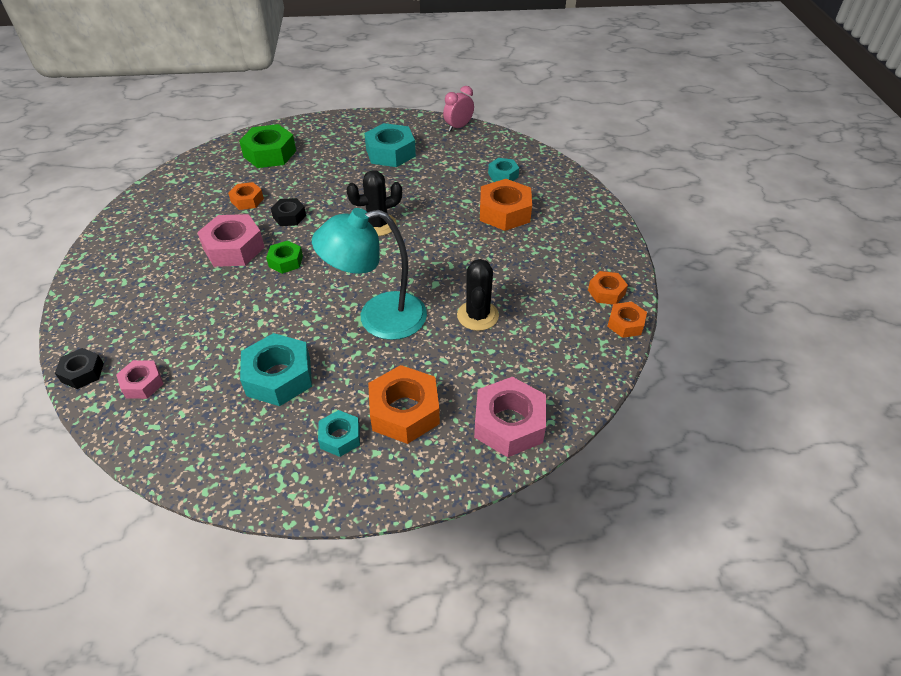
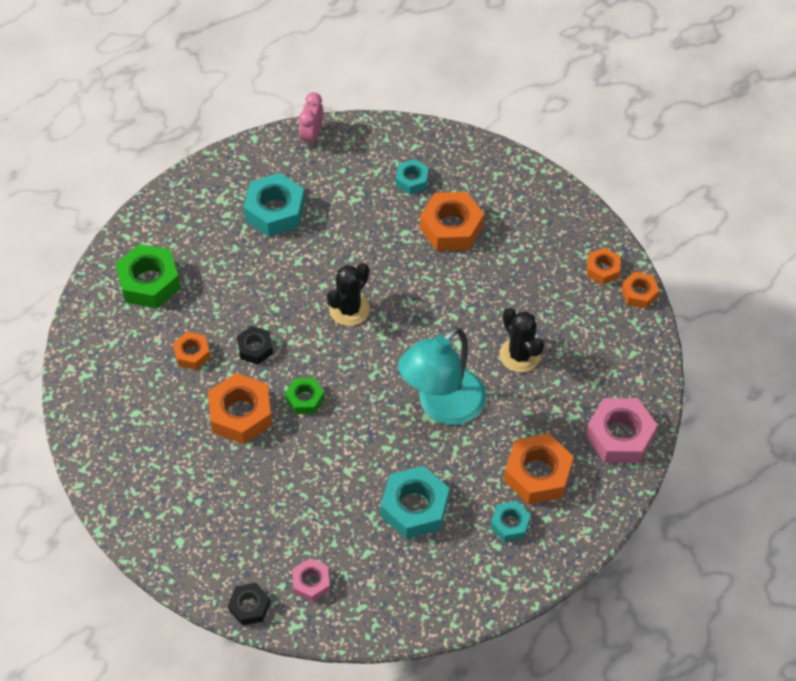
camera: 35 degrees left, 10 degrees up
pink nut [197,214,265,267] -> orange nut [208,373,272,444]

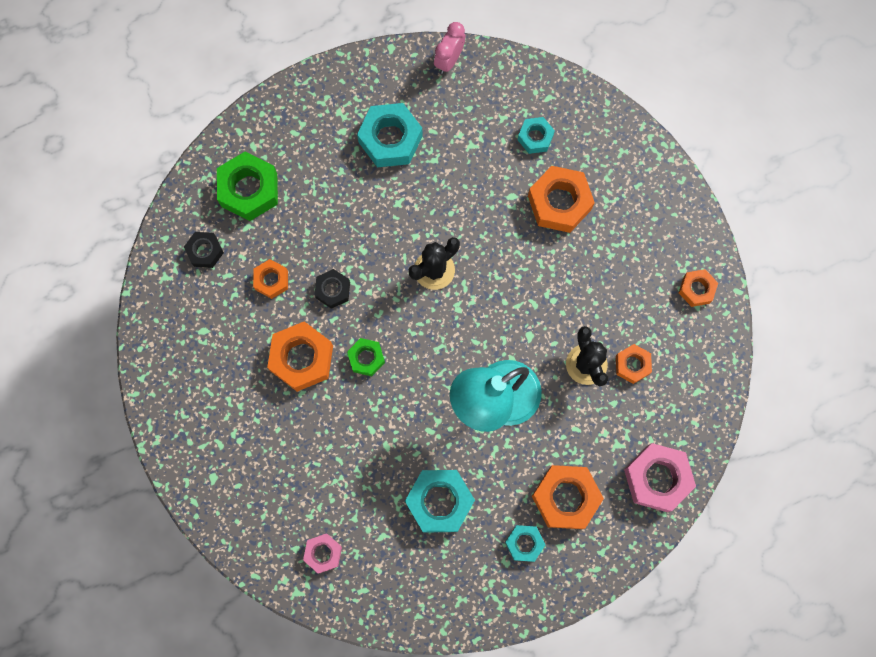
camera: 15 degrees right, 20 degrees up
black nut [228,583,270,625] -> black nut moved to [184,232,224,268]
orange nut [621,272,659,309] -> orange nut moved to [616,344,652,384]

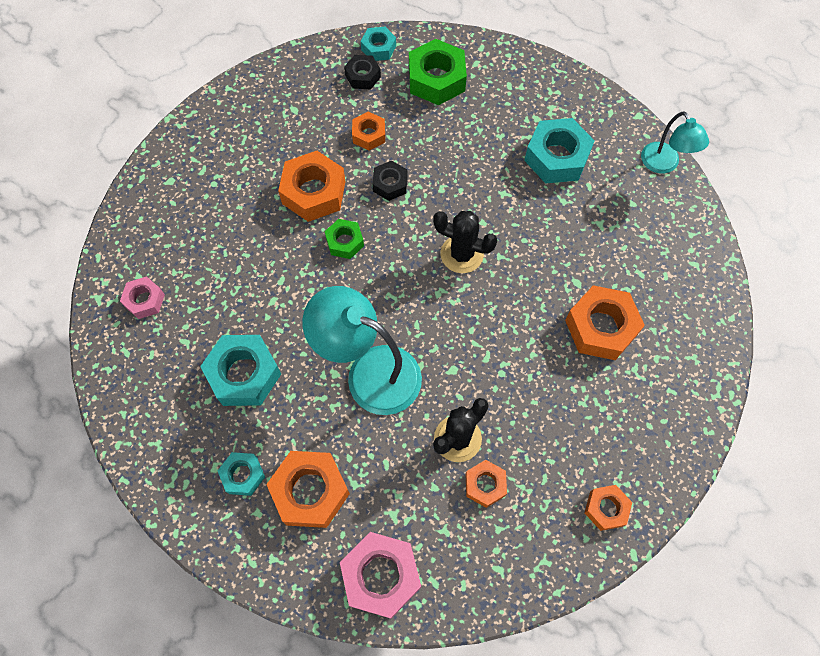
camera: 60 degrees right, 10 degrees down
pink clock [434,22,466,74] -> turquoise lamp [641,111,709,174]
turquoise nut [518,117,555,154] -> turquoise nut moved to [361,27,396,61]

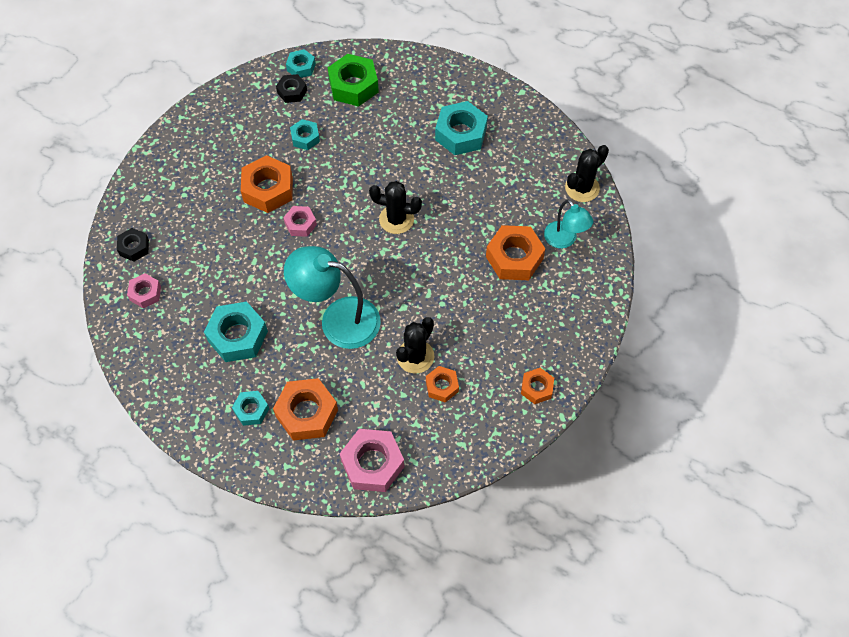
camera: 10 degrees left, 5 degrees down
green nut [325,219,364,259] -> pink nut [283,206,317,237]
orange nut [352,112,385,151] -> turquoise nut [290,119,320,150]
black nut [372,161,408,201] -> black nut moved to [117,228,149,262]
turquoise lamp [641,111,709,174] -> turquoise lamp moved to [544,200,594,249]
none -> black cactus [565,145,609,202]

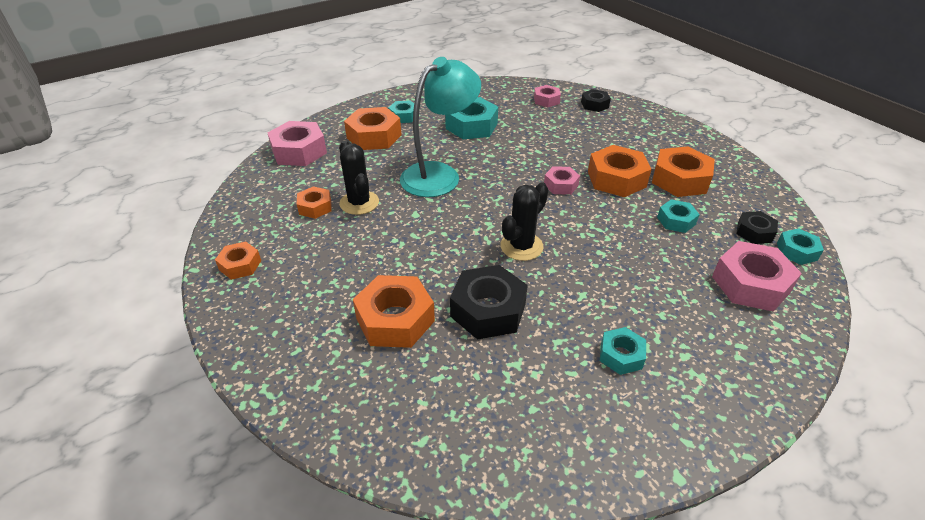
camera: 120 degrees right, 20 degrees down
green nut [327,54,379,106] -> pink nut [712,241,802,312]
turquoise nut [435,101,488,155] -> turquoise nut [600,327,646,375], size x0.57
turquoise lamp [544,200,594,249] -> none
black cactus [565,145,609,202] -> none
none -> black nut [450,265,528,340]
none -> orange nut [652,146,715,197]

